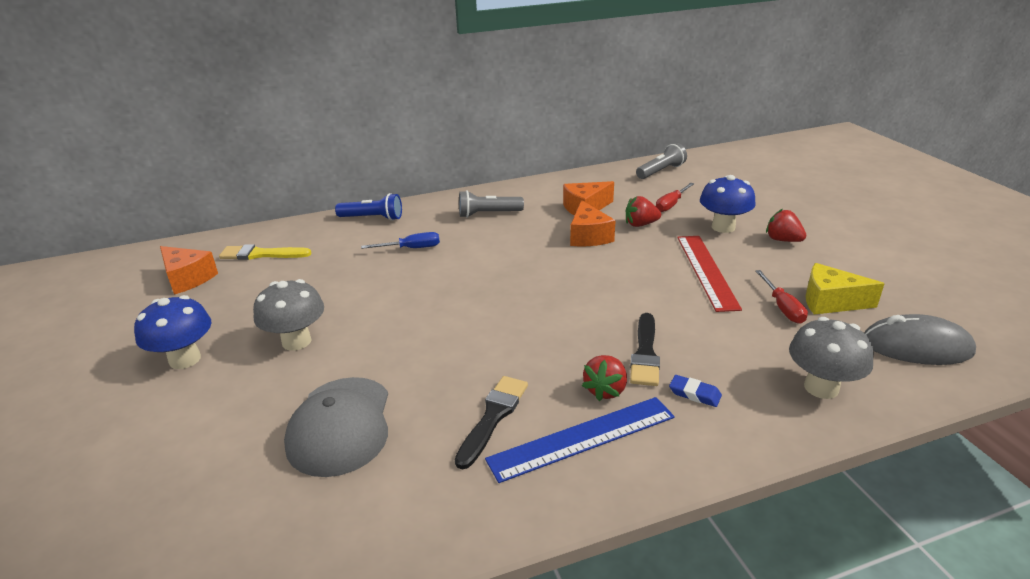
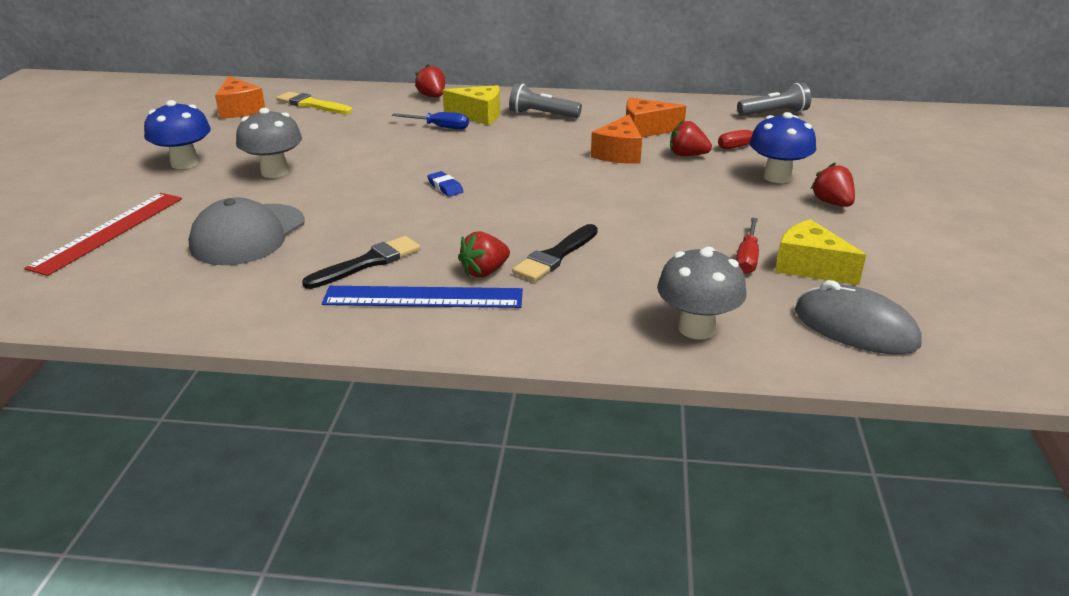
camera: 25 degrees right, 0 degrees up
blue flashlight [335,193,402,221] -> red strawberry [415,64,445,97]
blue eraser [669,375,722,407] -> blue eraser moved to [427,171,464,197]
red ruler [677,236,742,312] -> red ruler moved to [24,193,182,276]
none -> yellow cheese [443,85,500,125]

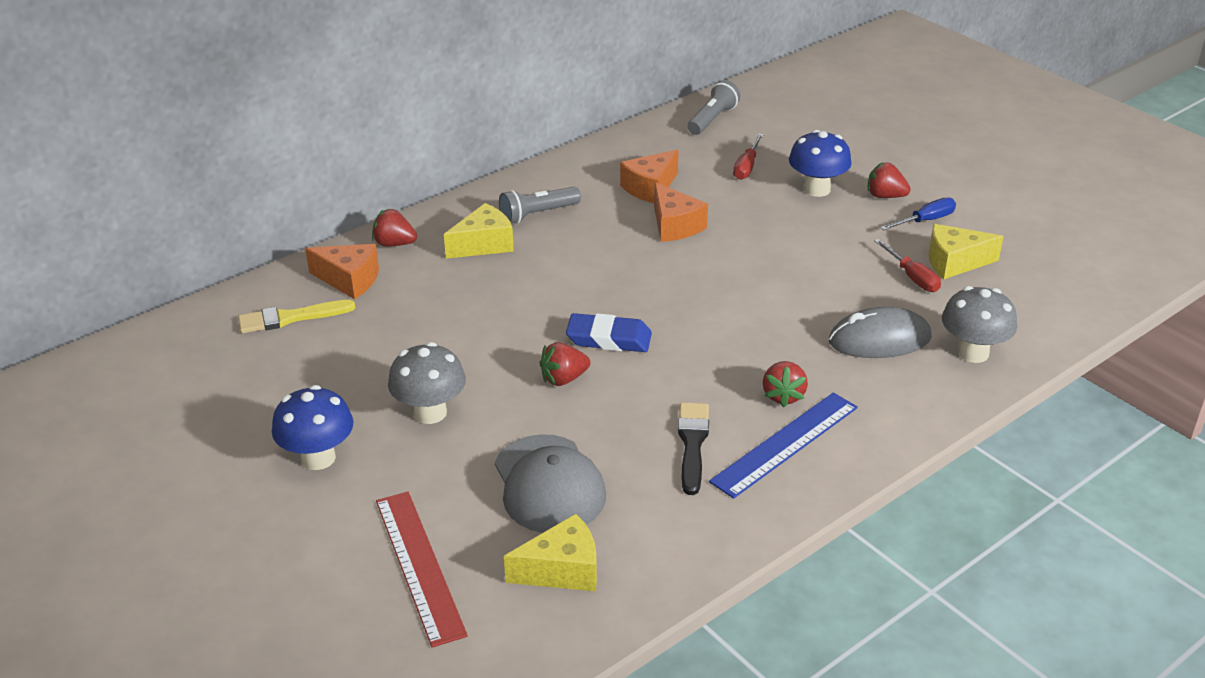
camera: 45 degrees left, 5 degrees up
orange cheese [215,76,265,119] -> orange cheese moved to [305,244,379,299]
blue screwdriver [392,112,469,129] -> blue screwdriver moved to [880,197,956,230]
blue eraser [427,171,464,197] -> blue eraser [566,313,652,352], size x1.78
black brush [512,224,598,282] -> none
red strawberry [670,120,712,156] -> red strawberry moved to [540,342,590,386]
grey mouse [795,280,922,354] -> grey mouse moved to [829,307,932,358]
none -> yellow cheese [504,514,597,591]

